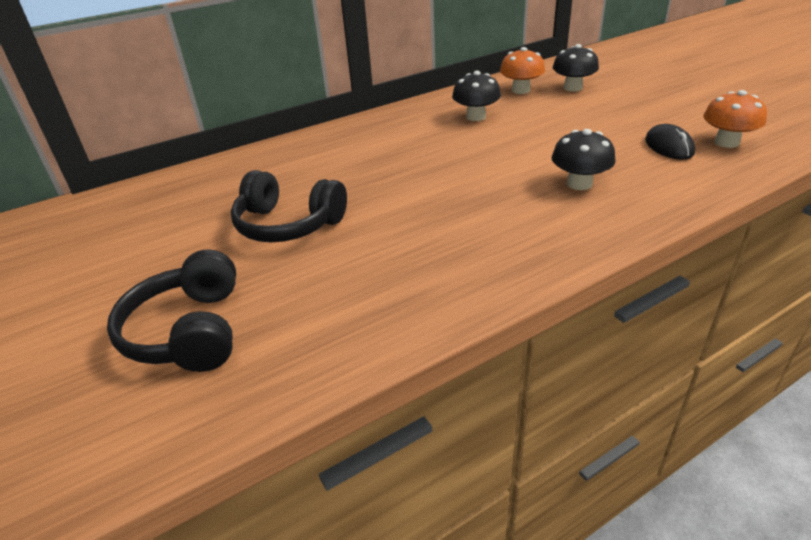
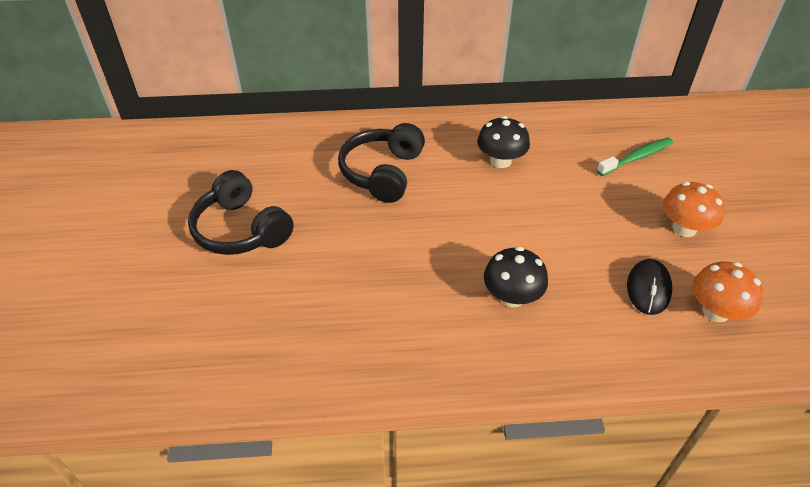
camera: 25 degrees right, 10 degrees up
black headphones [107,249,236,372] -> black headphones moved to [338,123,425,203]
orange mushroom [500,47,545,94] -> orange mushroom moved to [663,182,725,237]
black mushroom [553,44,599,91] -> green toothbrush [597,138,673,176]

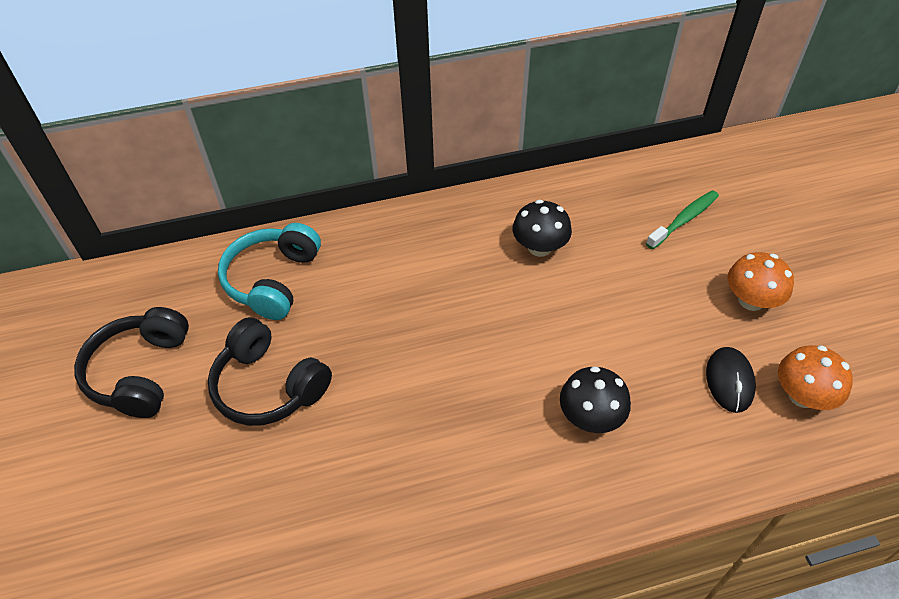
camera: 10 degrees left, 5 degrees up
black headphones [338,123,425,203] -> black headphones moved to [74,307,189,418]
none -> turquoise headphones [218,223,321,320]

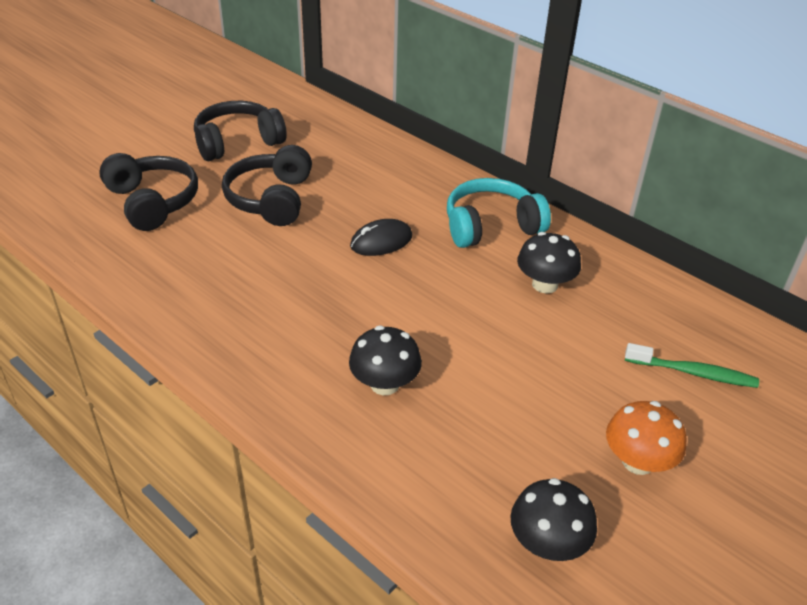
camera: 55 degrees right, 10 degrees down
turquoise headphones [218,223,321,320] -> turquoise headphones moved to [447,178,551,248]
black mouse [706,347,756,413] -> black mouse moved to [350,219,412,256]
orange mushroom [778,345,853,410] -> black mushroom [510,478,597,561]
none -> black headphones [99,153,198,231]

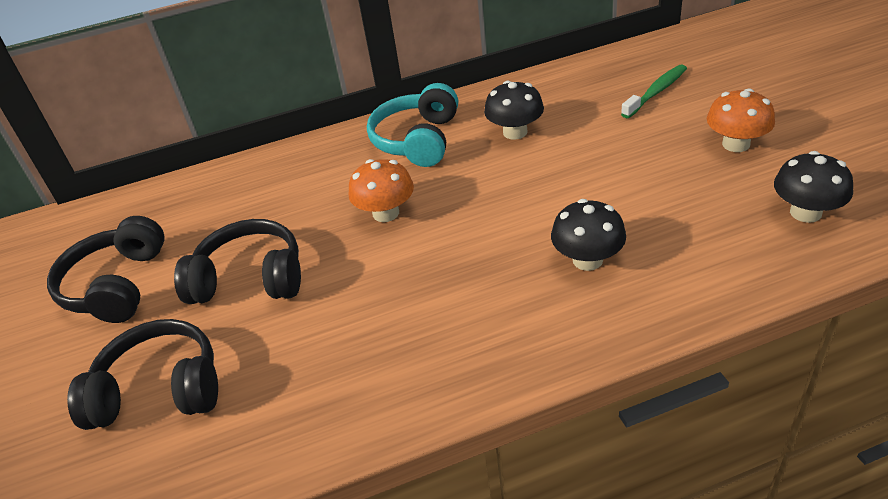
camera: 55 degrees left, 0 degrees up
black headphones [222,145,312,226] -> black headphones turned 150 degrees clockwise [174,219,301,304]
black mouse [350,219,412,256] -> orange mushroom [349,159,414,222]

